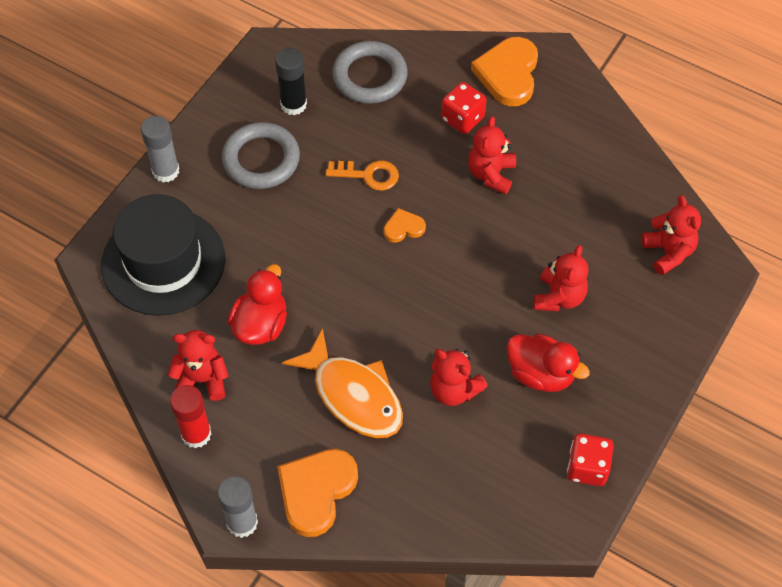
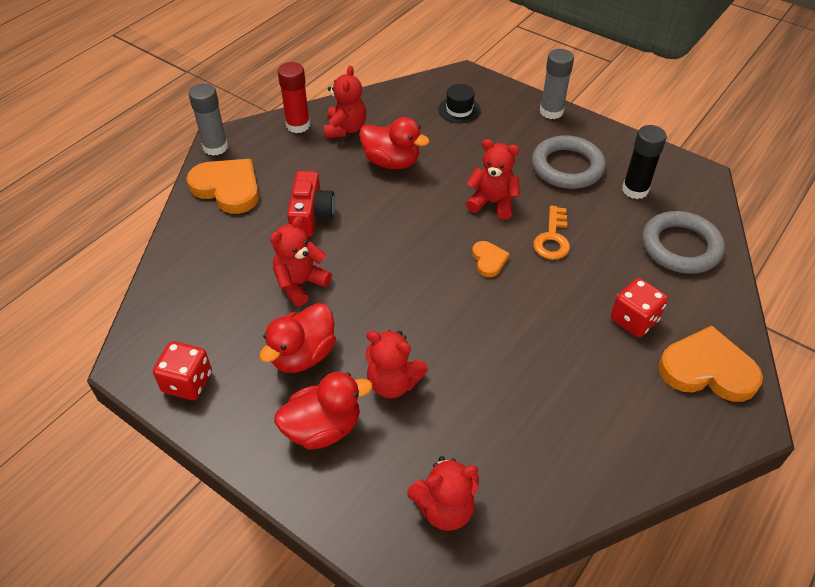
camera: 95 degrees right, 10 degrees down
black hat [101,194,225,316] -> black hat [438,84,481,123], size x0.41
orange fish [282,328,403,438] -> red camera [287,171,335,237]
red teddy bear [468,116,516,194] -> red teddy bear moved to [466,139,520,220]
none -> red duck [274,372,372,450]

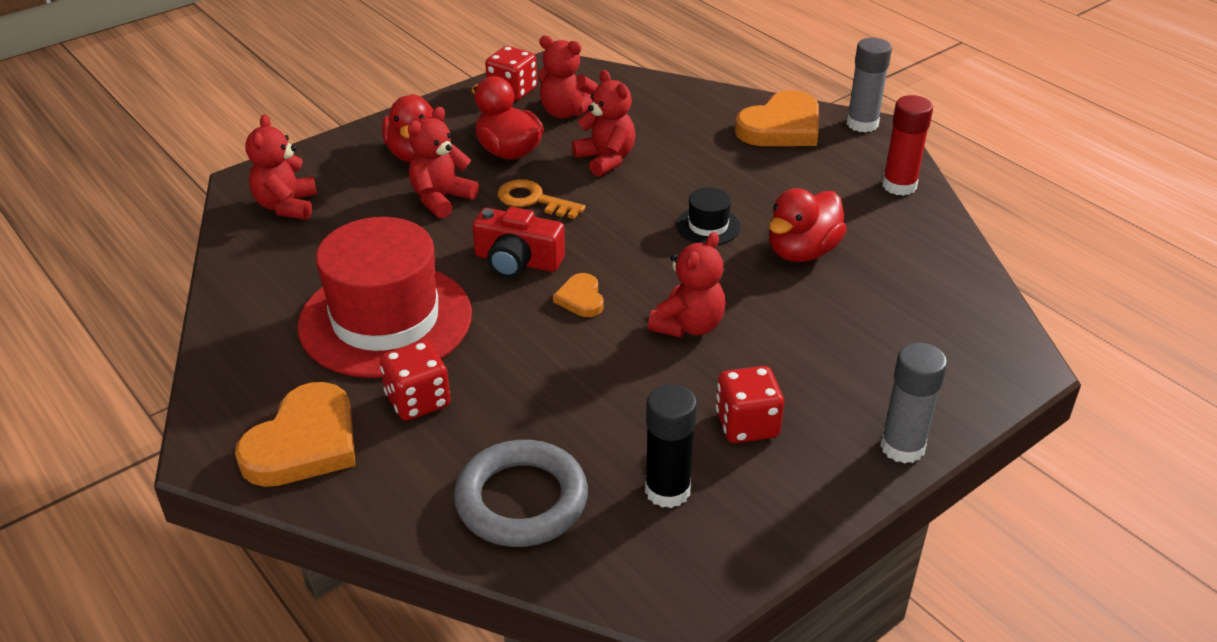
camera: 105 degrees right, 10 degrees down
red camera [287,171,335,237] -> red camera moved to [472,207,565,278]
red teddy bear [324,66,366,138] -> red teddy bear moved to [538,36,598,119]
black hat [438,84,481,123] -> black hat moved to [676,188,741,245]
orange heart [472,241,510,277] -> orange heart turned 75 degrees clockwise [553,273,604,317]
grey ring [532,135,606,189] -> red dice [716,366,784,443]
orange key [533,206,570,260] -> orange key moved to [498,179,585,219]
none -> red hat [298,217,472,378]

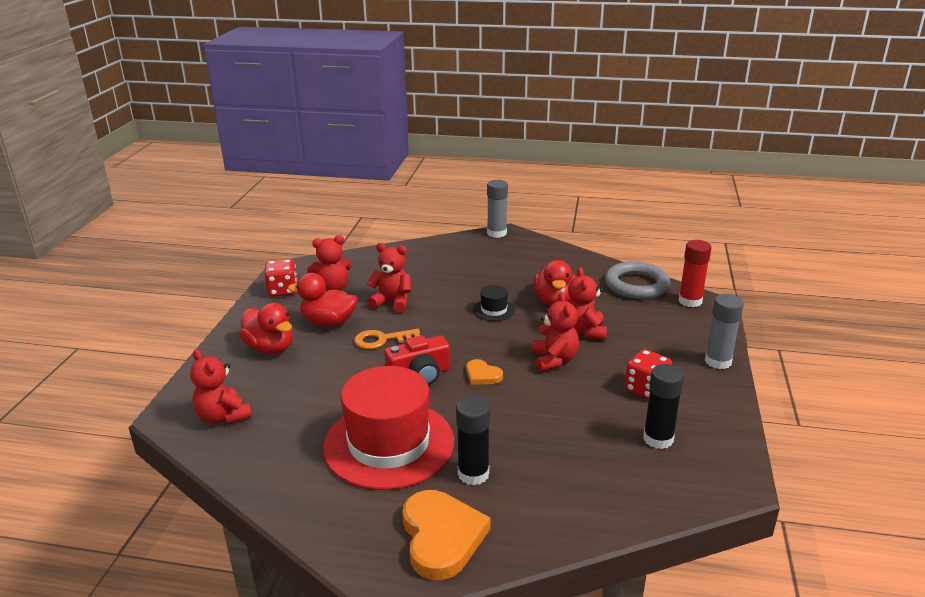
camera: 40 degrees left, 10 degrees down
red dice [380,340,451,421] -> black glue stick [456,396,490,485]
red teddy bear [408,107,479,218] -> red teddy bear moved to [568,267,607,340]
grey ring [454,440,588,547] -> grey ring moved to [605,261,670,299]
orange heart [735,90,819,146] -> none
red glue stick [882,95,933,196] -> red glue stick moved to [679,240,711,307]

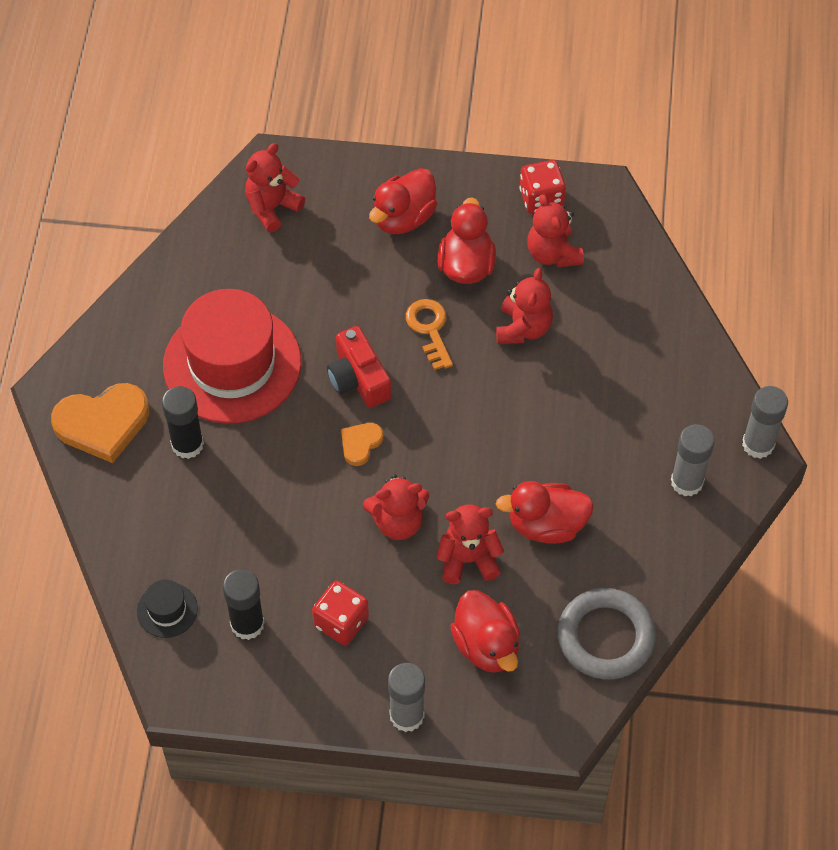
camera: 85 degrees right, 30 degrees up
black hat [473,285,515,321] -> black hat moved to [137,579,198,638]
red glue stick [679,240,711,307] -> none
none -> red duck [450,590,520,673]
none -> grey glue stick [671,424,715,496]

